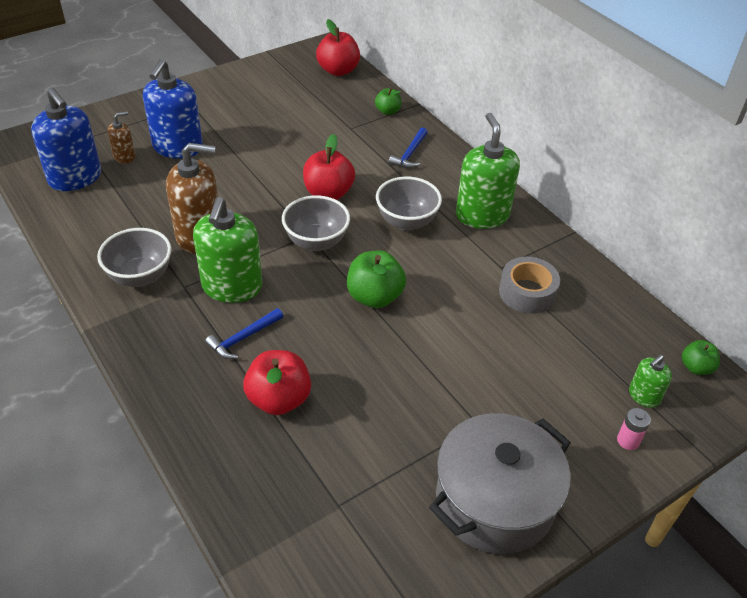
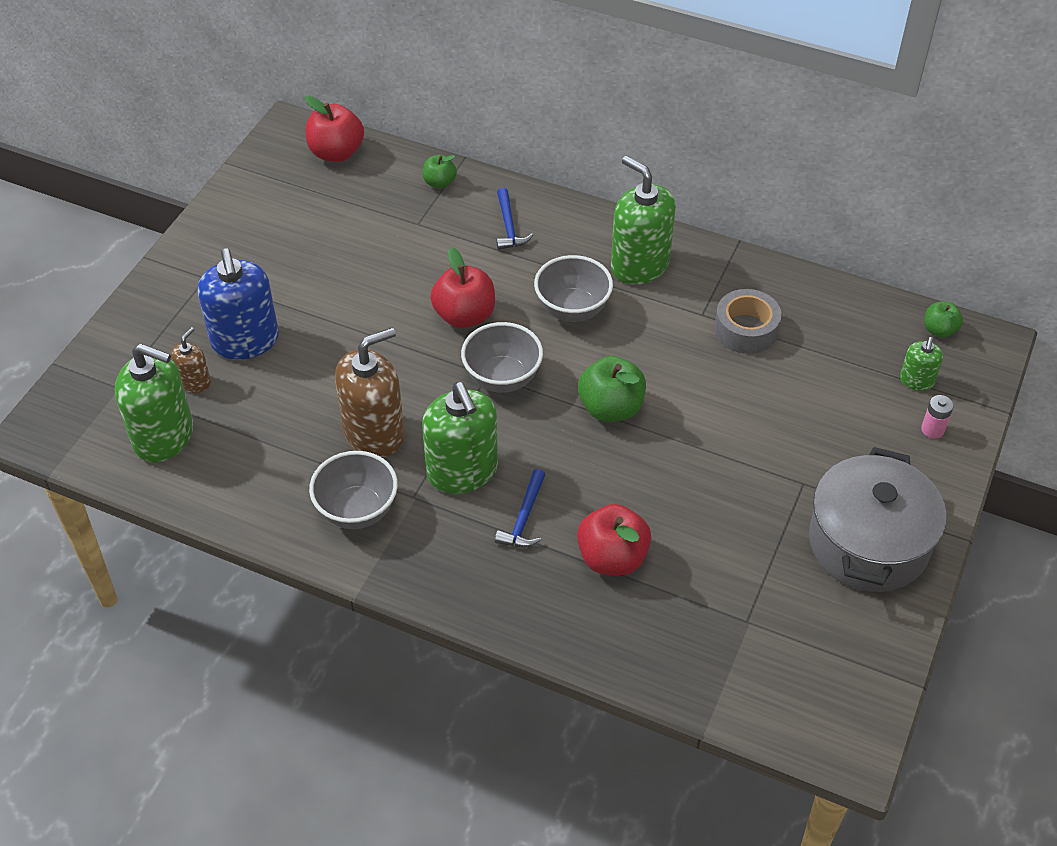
camera: 30 degrees left, 5 degrees up
blue soap dispenser [31,88,101,191] -> green soap dispenser [115,343,193,462]

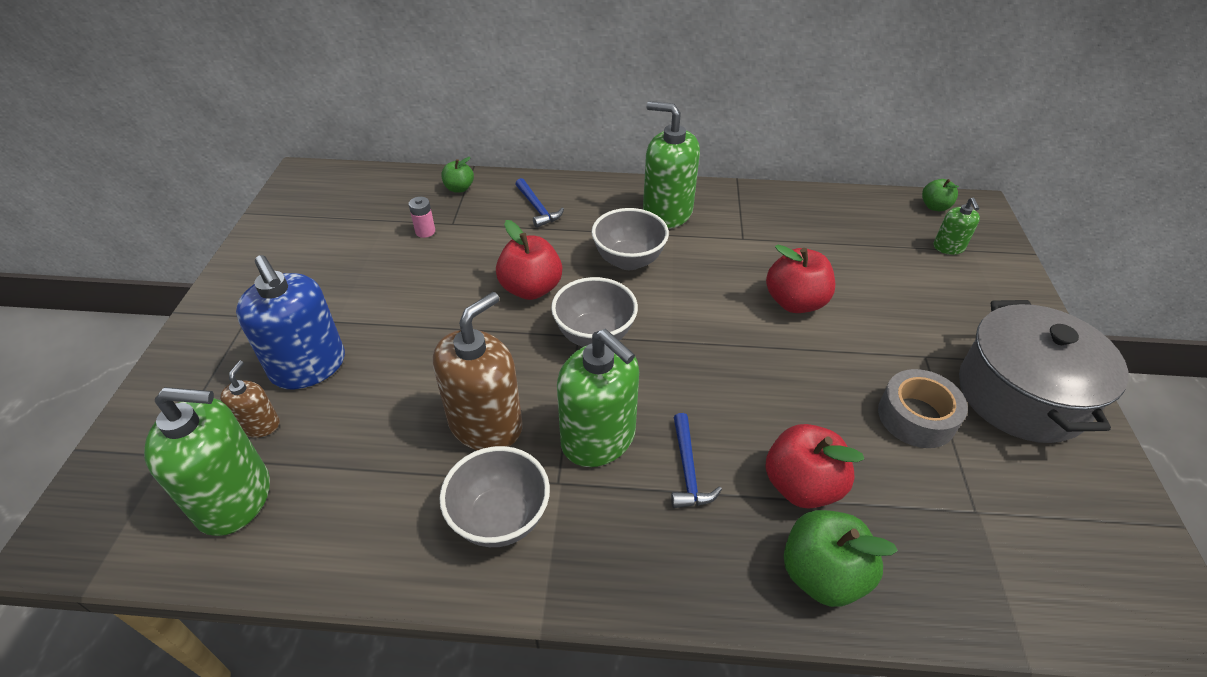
camera: 20 degrees left, 5 degrees down
red apple [305,95,364,162] -> red apple moved to [766,245,835,313]
green apple [578,356,646,422] -> green apple moved to [784,510,898,607]
grey tape [714,289,782,354] -> grey tape moved to [878,369,968,448]
pink battery [921,395,954,438] -> pink battery moved to [409,197,435,238]

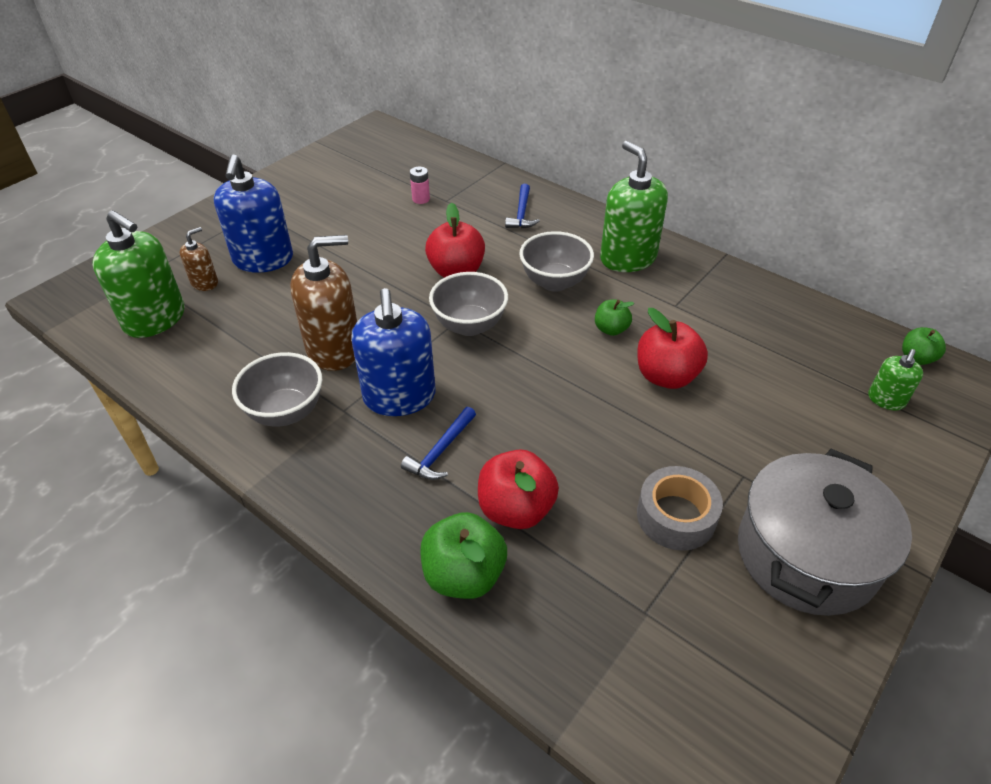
camera: 35 degrees right, 0 degrees up
green apple [441,157,474,193] -> green apple moved to [595,300,634,336]
green soap dispenser [557,329,639,467] -> blue soap dispenser [351,288,435,416]

